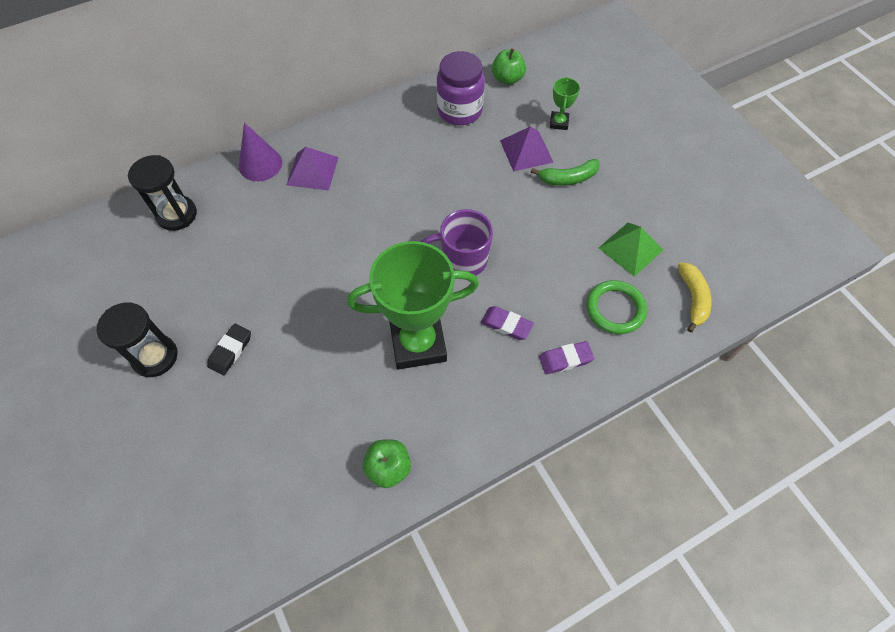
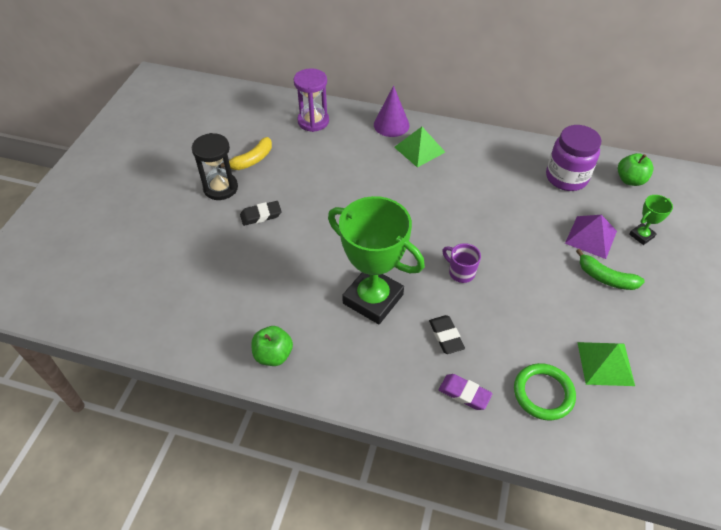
camera: 45 degrees right, 10 degrees down
black hourglass [128,155,197,231] -> purple hourglass [294,68,329,132]
purple pyramid [286,147,338,190] -> green pyramid [394,127,445,168]
purple mug [421,209,493,276] -> purple mug [442,243,481,283], size x0.63
purple eraser [481,306,534,340] -> black eraser [429,315,465,354]
yellow banana [678,262,711,332] -> yellow banana moved to [221,137,272,170]

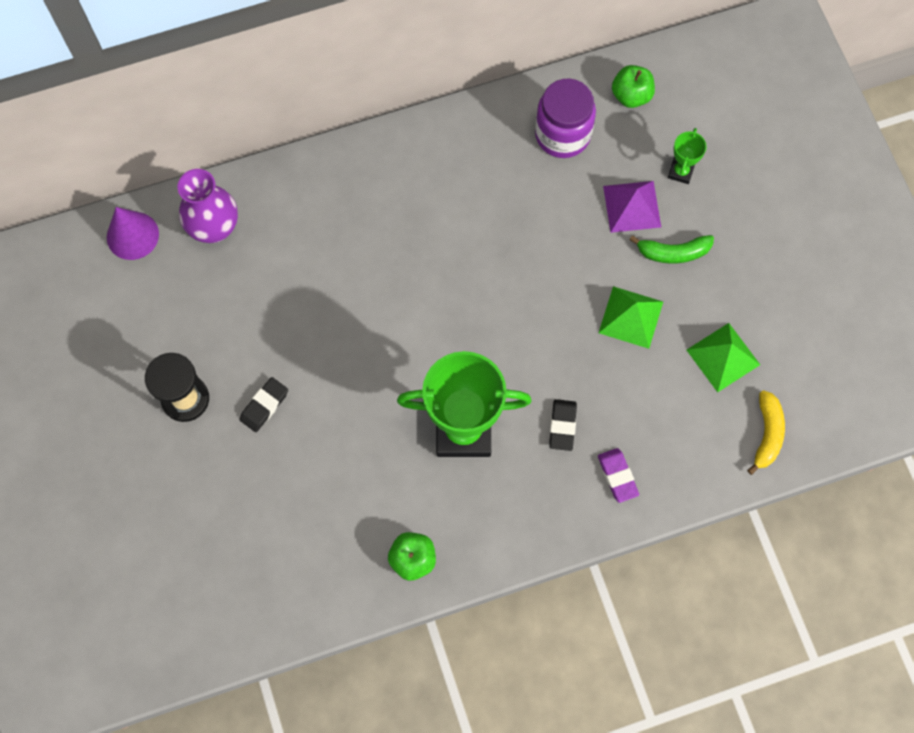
camera: 35 degrees left, 20 degrees up
yellow banana [221,137,272,170] -> yellow banana moved to [747,390,785,475]
purple hourglass [294,68,329,132] -> purple vase [178,169,238,243]
purple cone [374,86,410,137] -> purple cone moved to [107,207,159,260]
green pyramid [394,127,445,168] -> green pyramid moved to [599,286,663,349]
black eraser [429,315,465,354] -> black eraser turned 60 degrees clockwise [549,399,577,451]
purple eraser [439,374,492,410] -> purple eraser turned 75 degrees clockwise [598,448,639,503]
purple mug [442,243,481,283] -> none
green ring [514,363,576,420] -> none

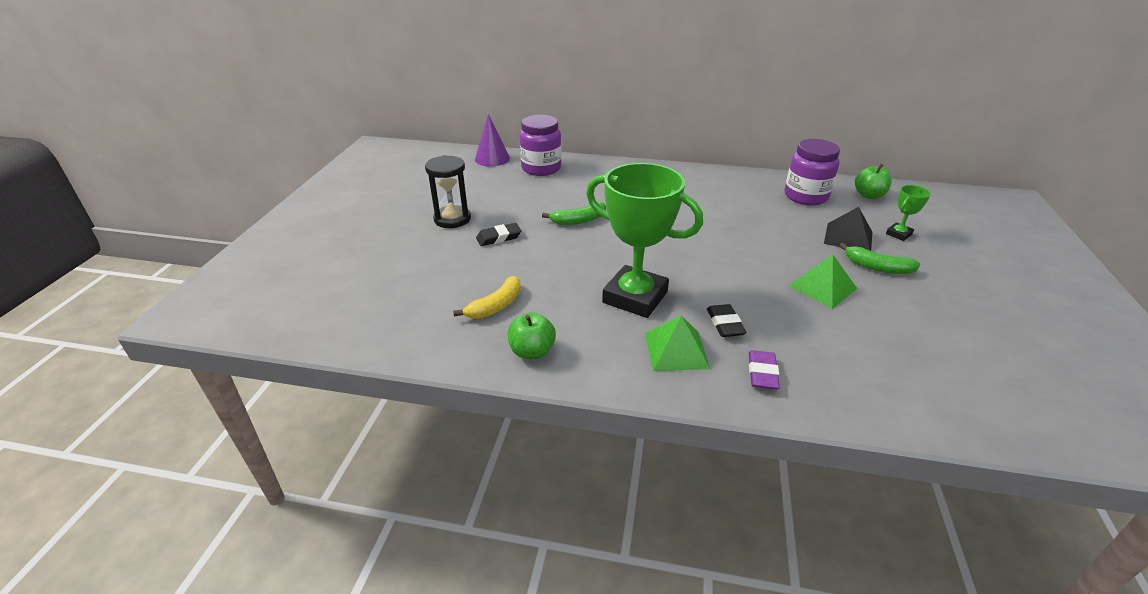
camera: 30 degrees right, 35 degrees down
purple vase [178,169,238,243] -> purple jar [520,115,562,176]
black eraser [549,399,577,451] -> black eraser turned 45 degrees counterclockwise [707,304,746,337]
purple pyramid [603,181,661,233] -> black pyramid [824,207,872,251]
green pyramid [687,323,760,392] -> green pyramid moved to [645,315,710,371]
yellow banana [747,390,785,475] -> yellow banana moved to [453,276,521,319]
none -> green banana [542,202,606,225]

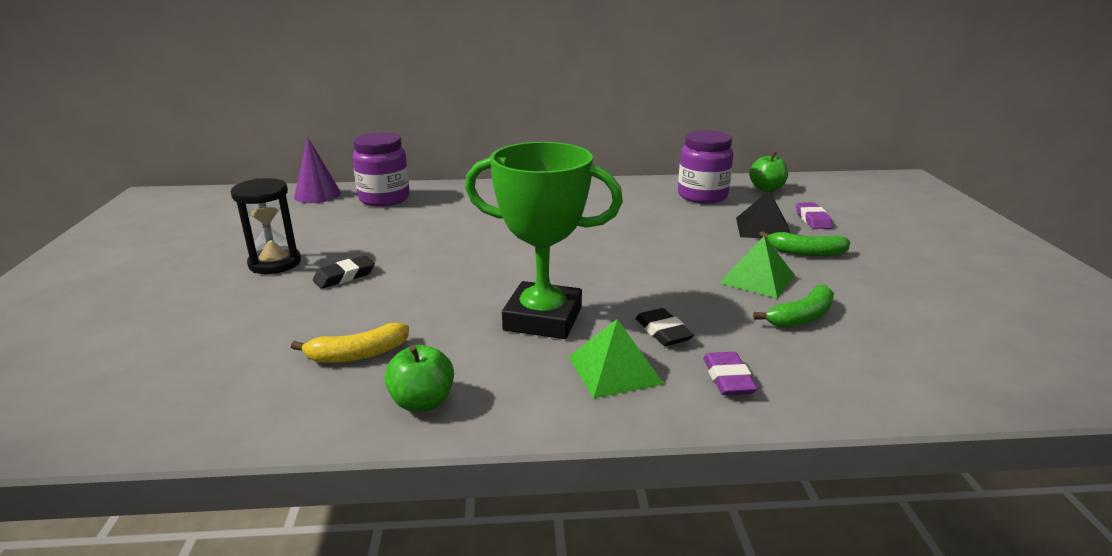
camera: 15 degrees left, 10 degrees down
yellow banana [453,276,521,319] -> yellow banana turned 45 degrees clockwise [291,323,409,363]
green banana [542,202,606,225] -> green banana moved to [753,285,834,328]
green trophy [886,185,931,241] -> purple eraser [796,202,833,229]

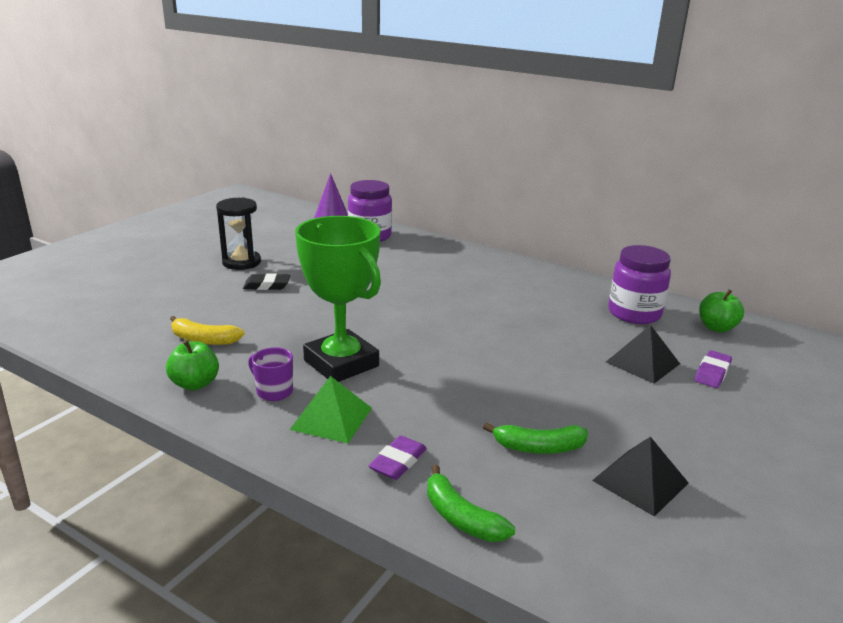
camera: 35 degrees right, 0 degrees up
black eraser [635,308,694,346] -> none
green pyramid [719,236,795,299] -> none
green banana [759,231,851,257] -> green banana moved to [427,465,515,542]
none -> purple mug [248,347,293,401]
none -> black pyramid [592,437,688,517]

